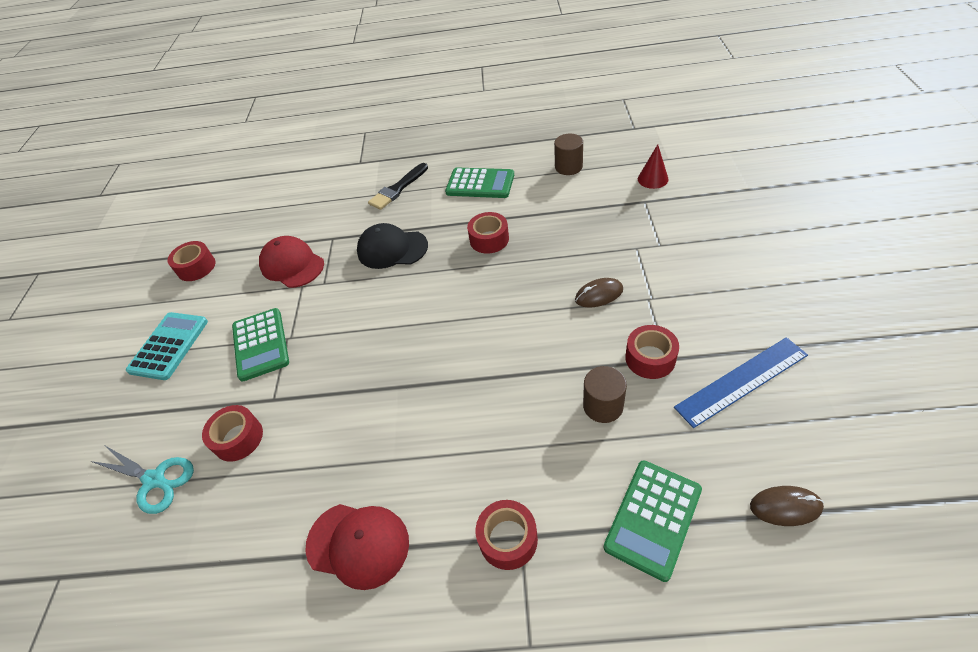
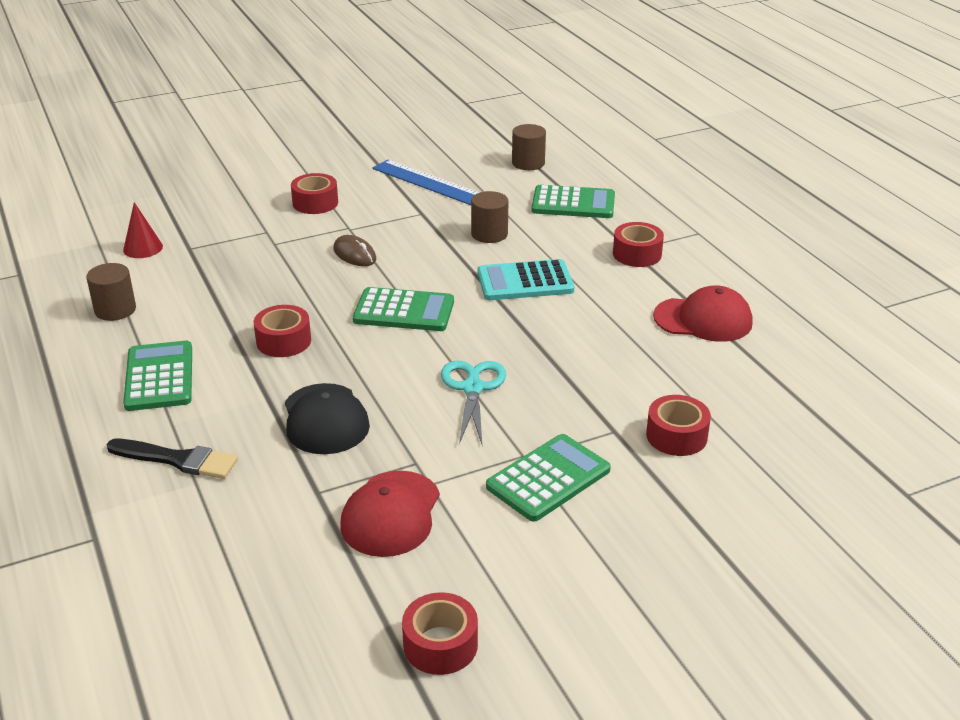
camera: 120 degrees left, 15 degrees down
turquoise scissors [91,445,194,514] -> turquoise scissors moved to [441,361,506,444]
turquoise calculator [126,312,208,380] -> turquoise calculator moved to [478,259,574,300]
red cap [305,504,409,590] -> red cap turned 105 degrees clockwise [653,285,753,342]
red tape [625,325,679,379] -> red tape moved to [291,173,338,214]
brown mouse [750,486,824,526] -> brown cylinder [512,124,546,170]
none -> green calculator [353,287,454,331]

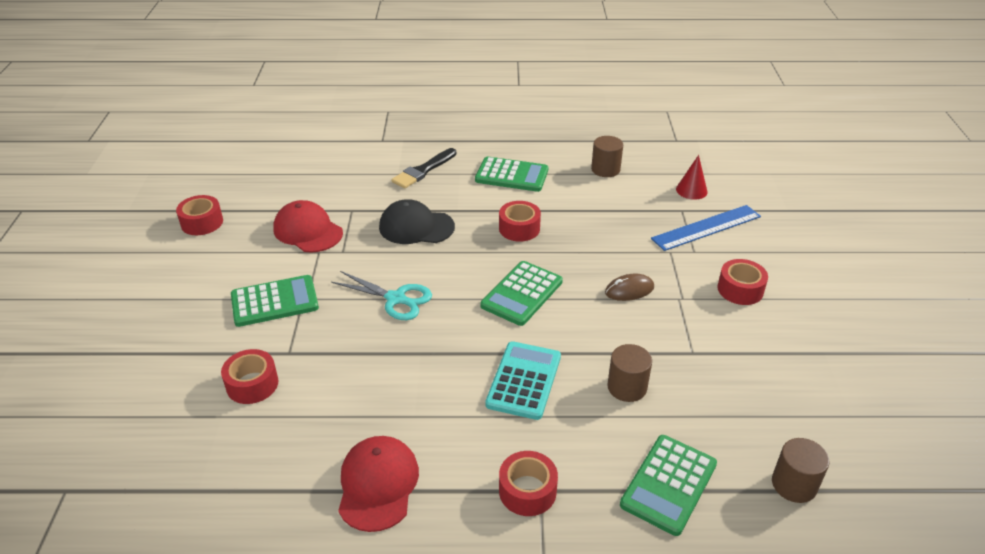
camera: 115 degrees right, 5 degrees up
blue ruler [372,159,480,205] -> blue ruler moved to [651,205,761,251]
green calculator [486,434,611,522] -> green calculator turned 90 degrees counterclockwise [231,275,319,327]
red cap [653,285,753,342] -> red cap turned 150 degrees clockwise [338,436,419,532]

